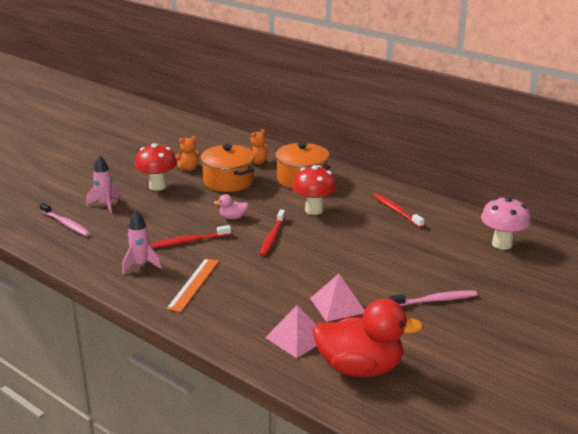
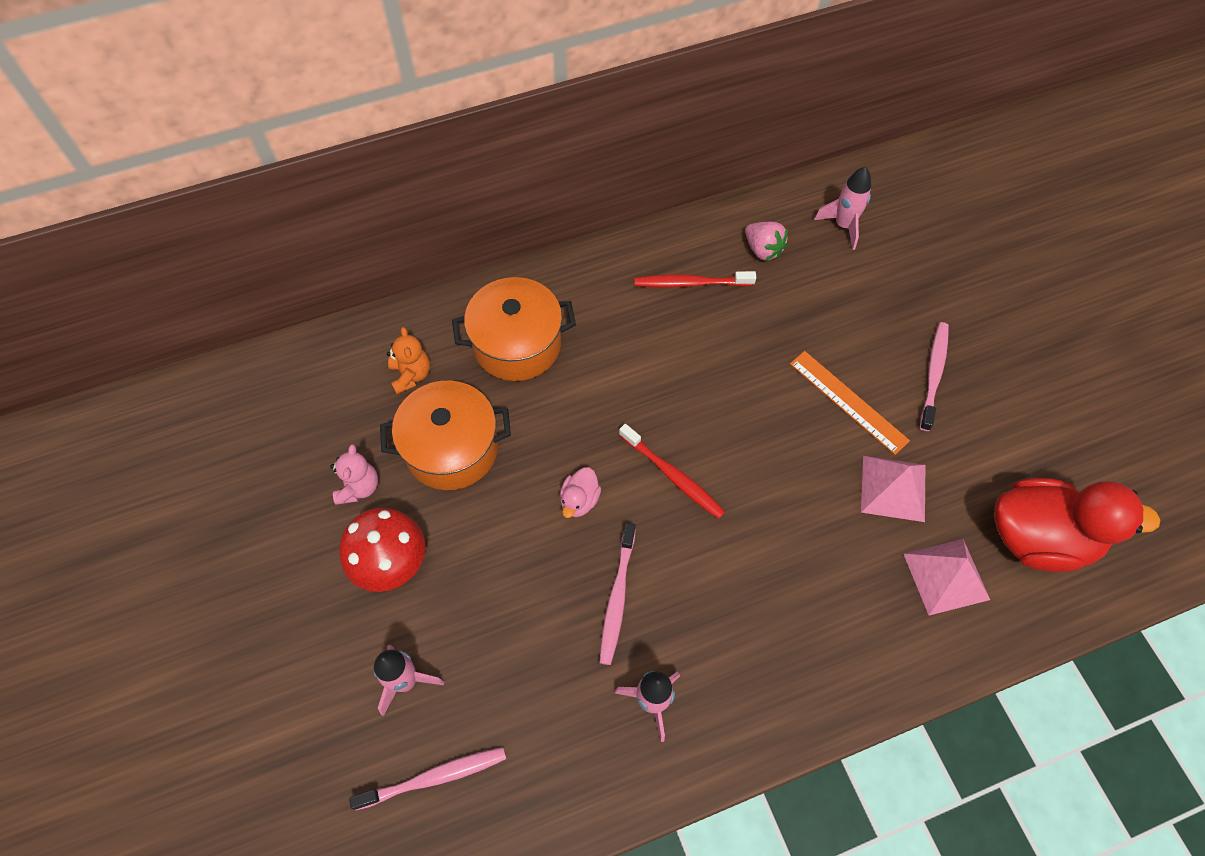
camera: 60 degrees left, 35 degrees up
red toothbrush [151,225,231,248] -> pink toothbrush [599,523,636,665]
orange ruler [166,258,219,312] -> orange ruler moved to [790,351,910,455]
orange teddy bear [175,136,200,171] -> pink teddy bear [330,444,378,505]
red mushroom [292,165,337,215] -> none
red duck [312,298,423,377] -> red duck turned 60 degrees clockwise [994,478,1161,572]
pink mushroom [481,197,531,250] -> pink rocket [814,167,871,250]
none -> pink strawberry [745,222,788,261]

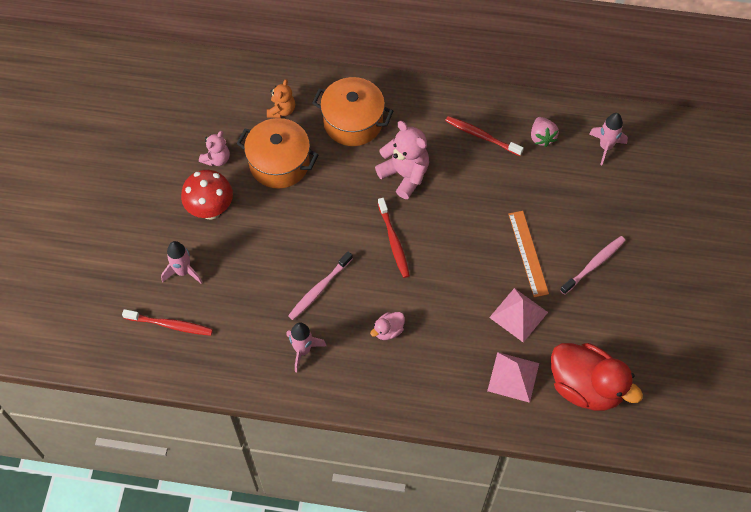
camera: 30 degrees right, 0 degrees up
pink toothbrush [349,747,506,811] -> red toothbrush [122,309,213,336]
pink duck [560,467,601,518] -> pink duck moved to [370,312,405,340]
none -> pink teddy bear [375,121,429,199]

